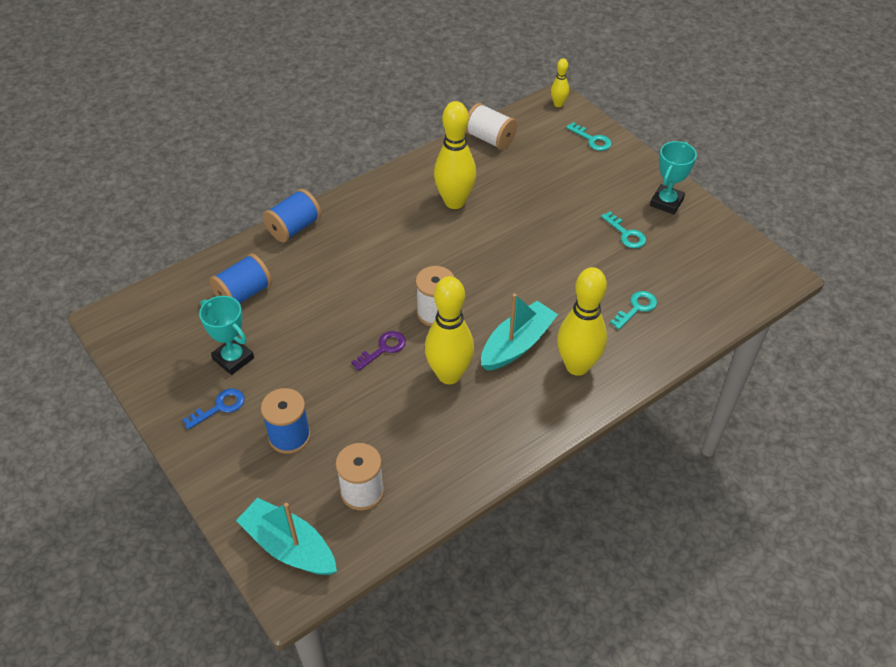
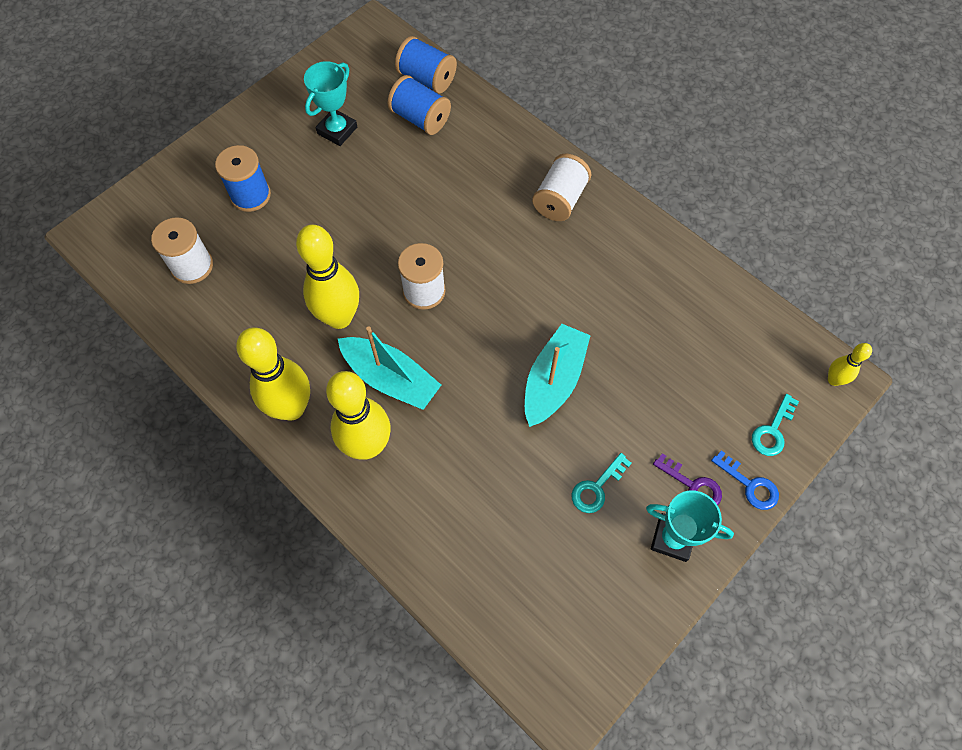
camera: 80 degrees right, 15 degrees up
blue key [183,389,244,430] -> blue key moved to [711,450,779,510]
turquoise boat [236,498,337,575] -> turquoise boat moved to [525,324,591,427]
blue spool [263,189,321,243] -> blue spool moved to [395,36,457,93]
purple key [351,331,406,371] -> purple key moved to [653,453,722,505]
yellow bowling pin [434,101,476,209] -> yellow bowling pin moved to [236,327,310,420]
white spool [466,103,517,150] -> white spool moved to [532,154,591,221]
turquoise key [610,291,657,329] -> none

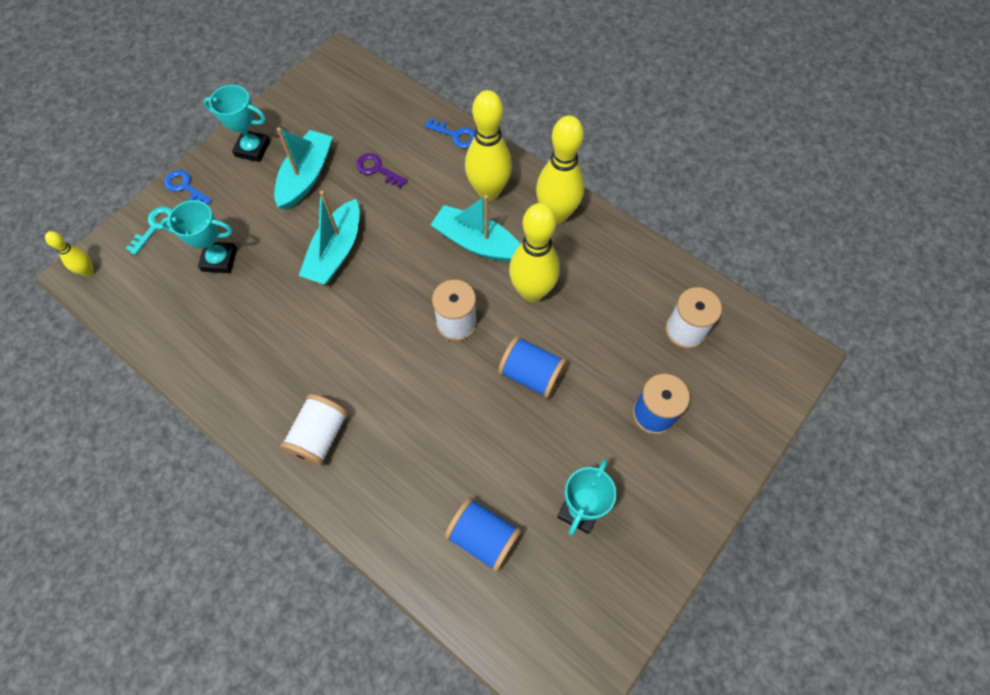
camera: 175 degrees right, 0 degrees up
blue spool [395,36,457,93] -> blue spool moved to [498,336,567,399]
turquoise key [572,453,632,513] -> turquoise boat [274,127,333,210]
purple key [653,453,722,505] -> purple key moved to [356,153,408,188]
none -> turquoise trophy [161,200,237,273]
none -> blue key [424,118,475,148]

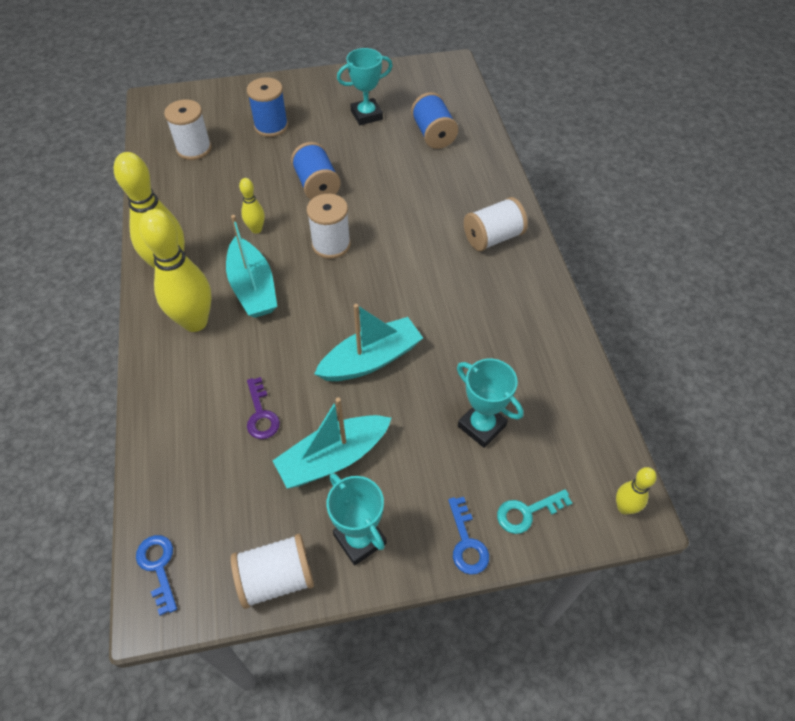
camera: 140 degrees left, 10 degrees down
blue key [424,118,475,148] -> blue key moved to [136,535,177,616]
yellow bowling pin [509,203,560,302] -> yellow bowling pin [239,178,265,234], size x0.48
none -> white spool [231,534,314,609]

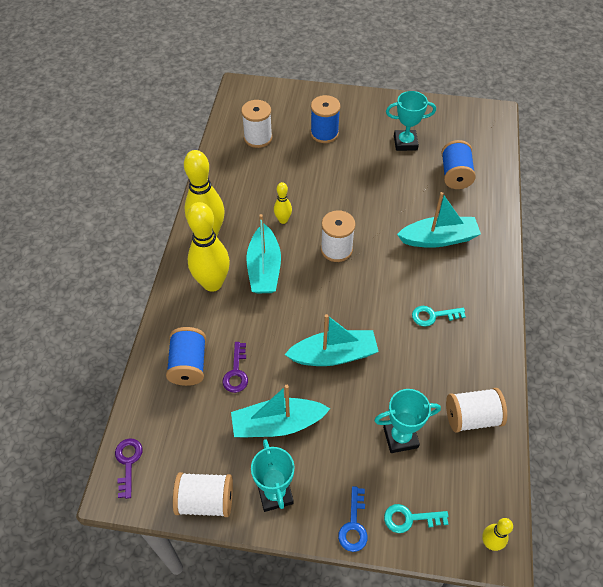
camera: 20 degrees right, 0 degrees up
blue key [136,535,177,616] -> purple key [115,439,142,499]
blue spool [291,142,341,199] -> blue spool moved to [166,327,206,386]
turquoise trophy [457,359,524,448] -> turquoise trophy turned 75 degrees counterclockwise [374,389,441,453]
white spool [464,197,528,251] -> white spool moved to [446,388,507,433]
none -> turquoise boat [397,192,481,248]
none -> turquoise key [412,306,466,326]

